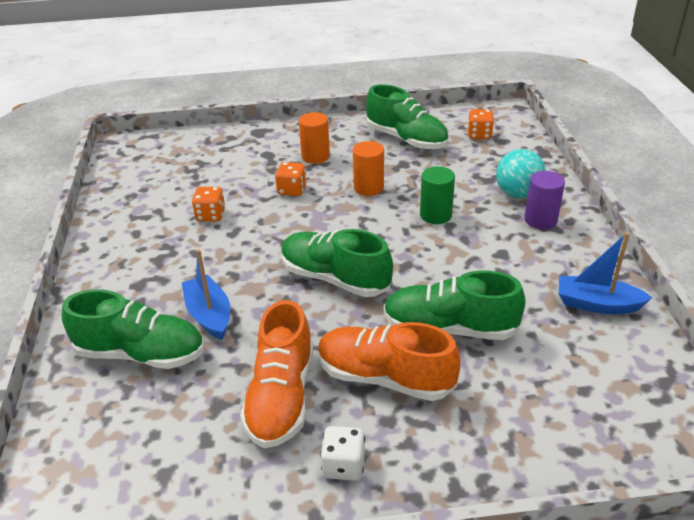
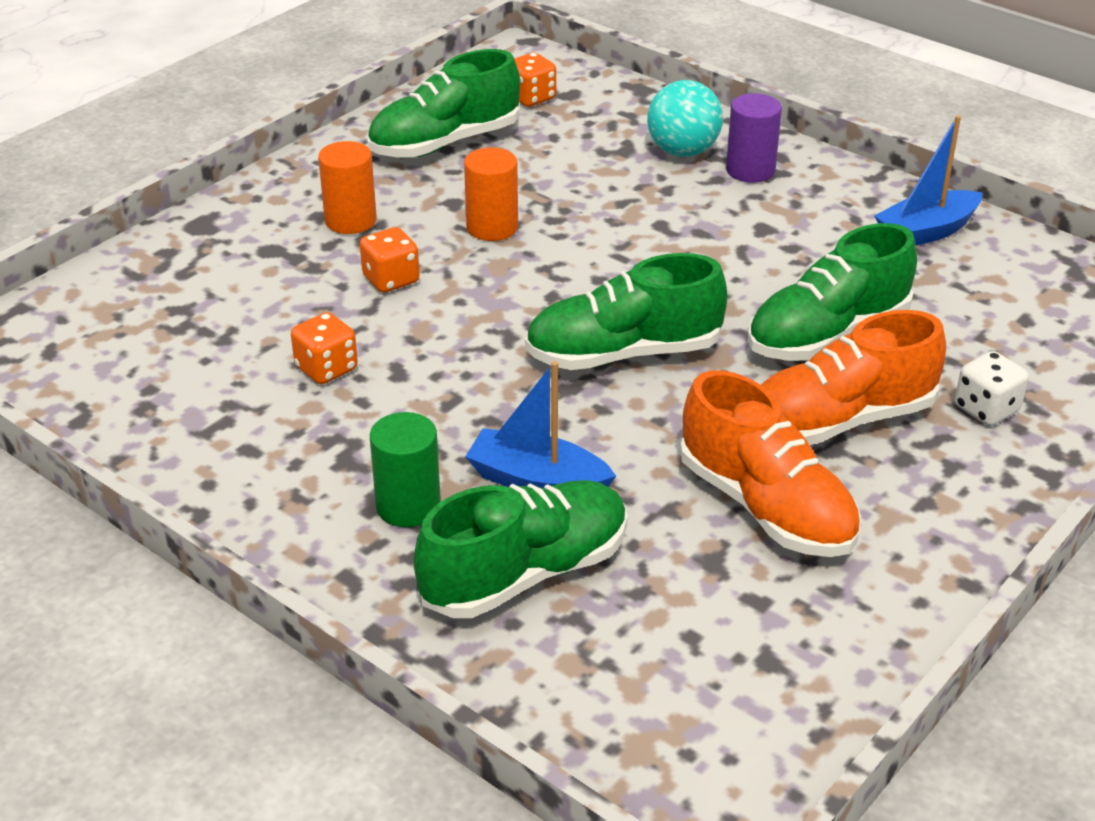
camera: 45 degrees left, 0 degrees up
white dice [320,426,365,481] -> white dice moved to [955,351,1029,426]
green shoe [366,84,449,150] -> green shoe turned 150 degrees clockwise [367,49,520,158]
green cylinder [420,166,455,224] -> green cylinder moved to [370,412,441,527]

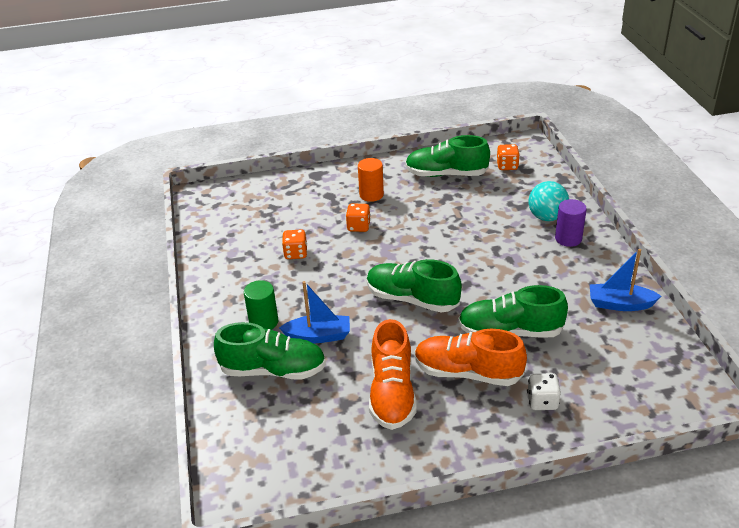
camera: 40 degrees right, 0 degrees up
orange cylinder [464,147,518,241] -> none
blue boat [465,361,616,488] -> blue boat turned 120 degrees clockwise [279,281,350,343]

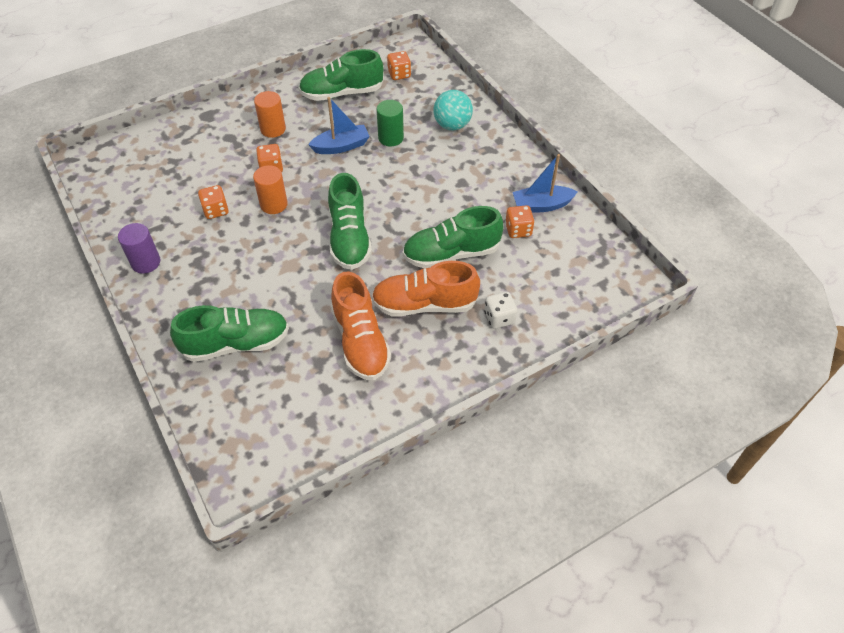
camera: 20 degrees left, 15 degrees up
green cylinder [244,280,278,330] -> green cylinder moved to [377,100,404,146]
blue boat [279,281,350,343] -> blue boat moved to [308,97,370,154]
green shoe [367,259,462,313] -> green shoe turned 105 degrees counterclockwise [328,173,372,270]
purple cylinder [555,199,587,247] -> purple cylinder moved to [118,223,161,274]
none -> orange cylinder [253,165,288,214]
none -> orange dice [505,205,535,238]

